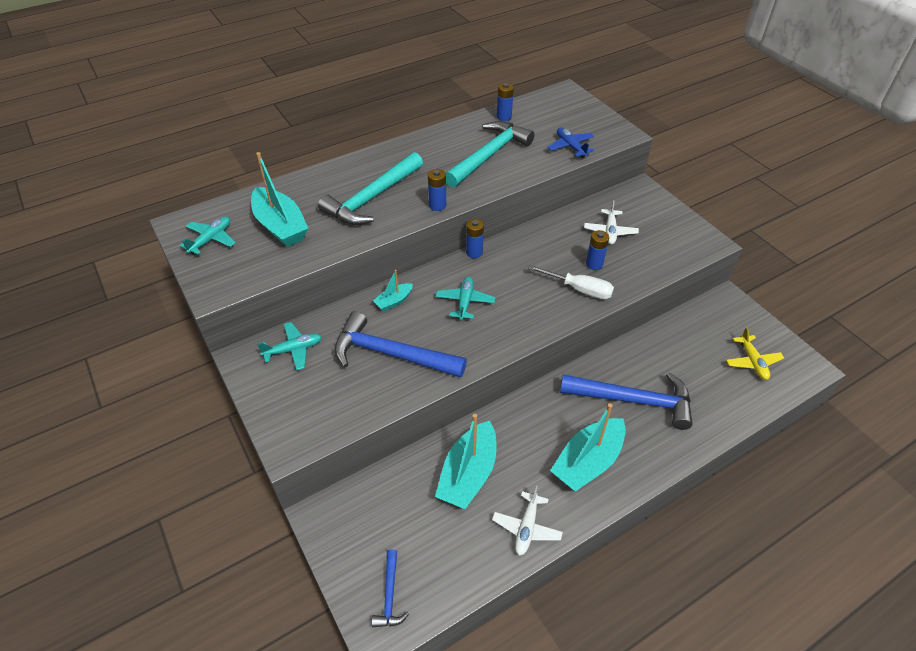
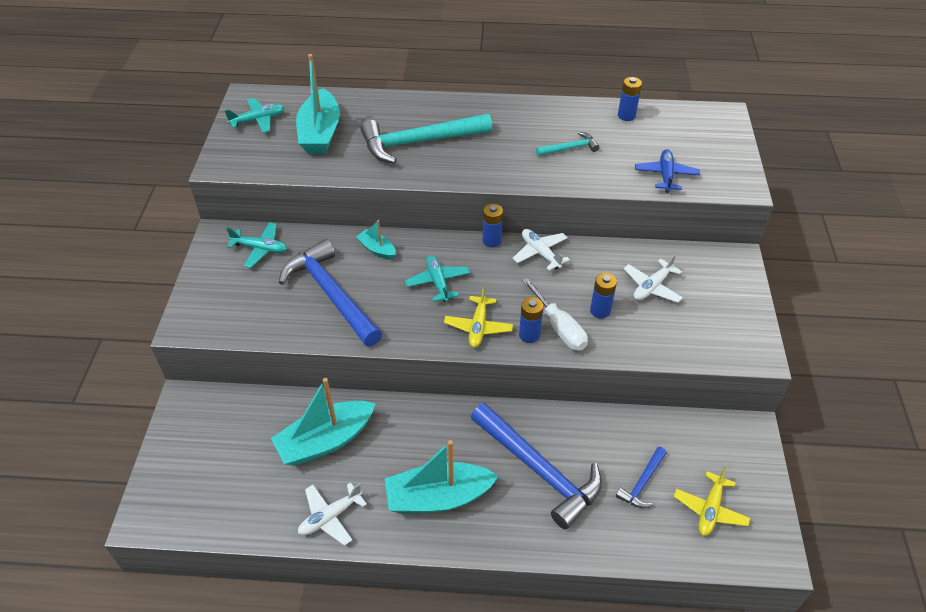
camera: 35 degrees right, 0 degrees up
blue hammer [371,549,409,627] -> blue hammer moved to [616,447,667,508]
turquoise boat [373,270,413,311] -> turquoise boat turned 45 degrees clockwise [356,220,396,260]
blue battery [428,169,446,211] -> blue battery moved to [519,297,543,343]
turquoise plane [436,277,495,320] -> turquoise plane turned 60 degrees counterclockwise [405,255,470,302]
turquoise hammer [446,121,534,188] -> turquoise hammer [536,132,599,156], size x0.48
none -> yellow plane [444,286,513,348]
none -> white plane [512,229,570,271]

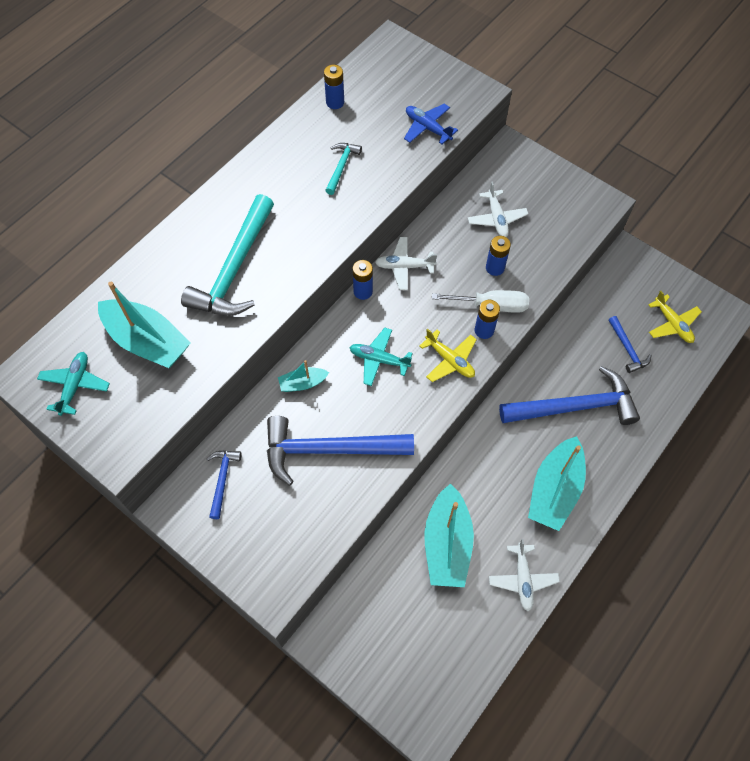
camera: 55 degrees left, 15 degrees up
turquoise plane [226,222,287,268] -> blue hammer [207,450,242,519]

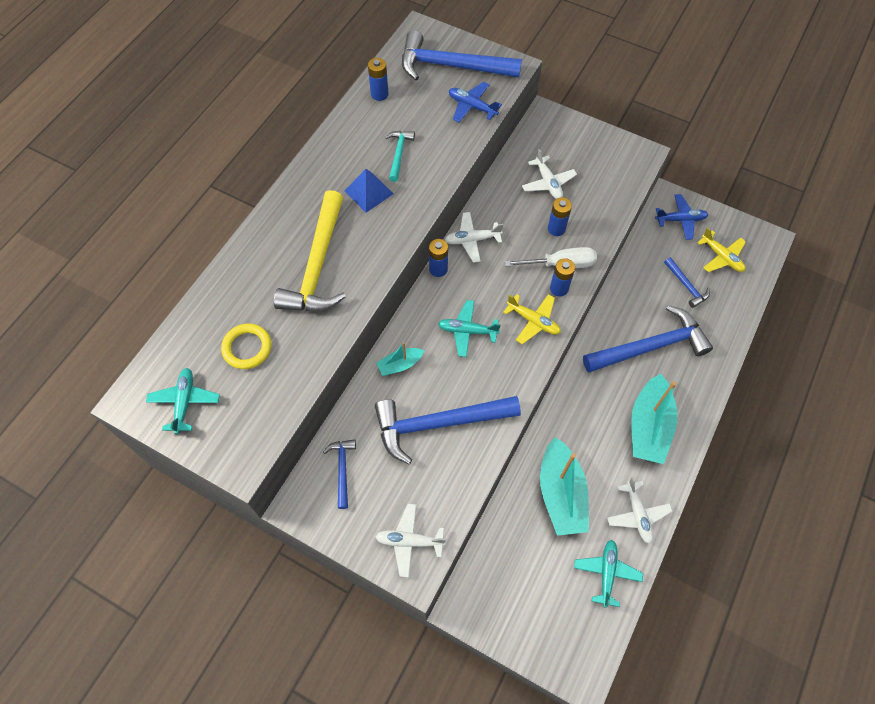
camera: 10 degrees left, 0 degrees up
turquoise boat [98,282,191,368] -> yellow ring [221,324,271,369]
turquoise hammer [181,194,274,316] -> yellow hammer [274,190,346,311]
none -> blue pyramid [344,169,393,212]
none -> white plane [375,504,446,578]
none -> blue hammer [402,30,522,80]
none -> turquoise plane [574,540,643,608]
none -> blue plane [655,194,709,240]

